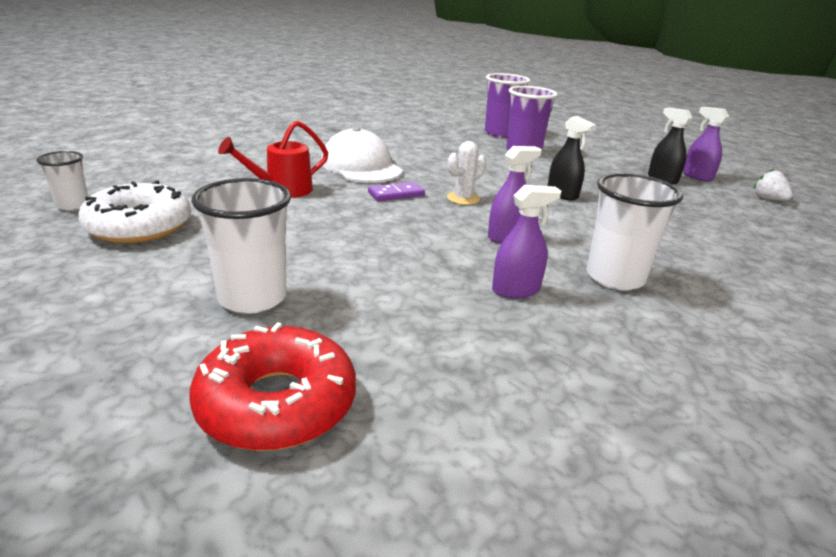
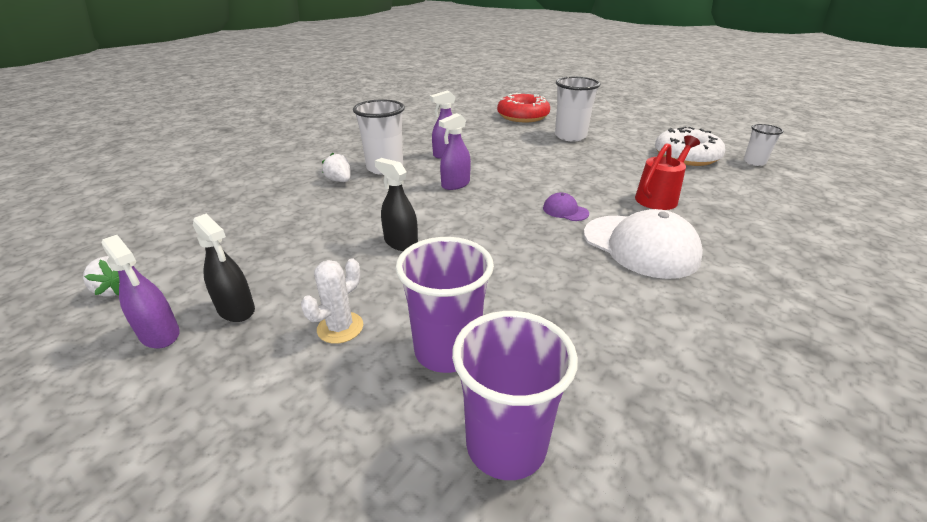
camera: 170 degrees right, 5 degrees up
purple domino [368,182,425,201] -> purple cap [543,193,589,221]
white cactus [447,141,486,205] -> white cactus moved to [301,259,363,344]
none -> white strawberry [322,153,351,182]

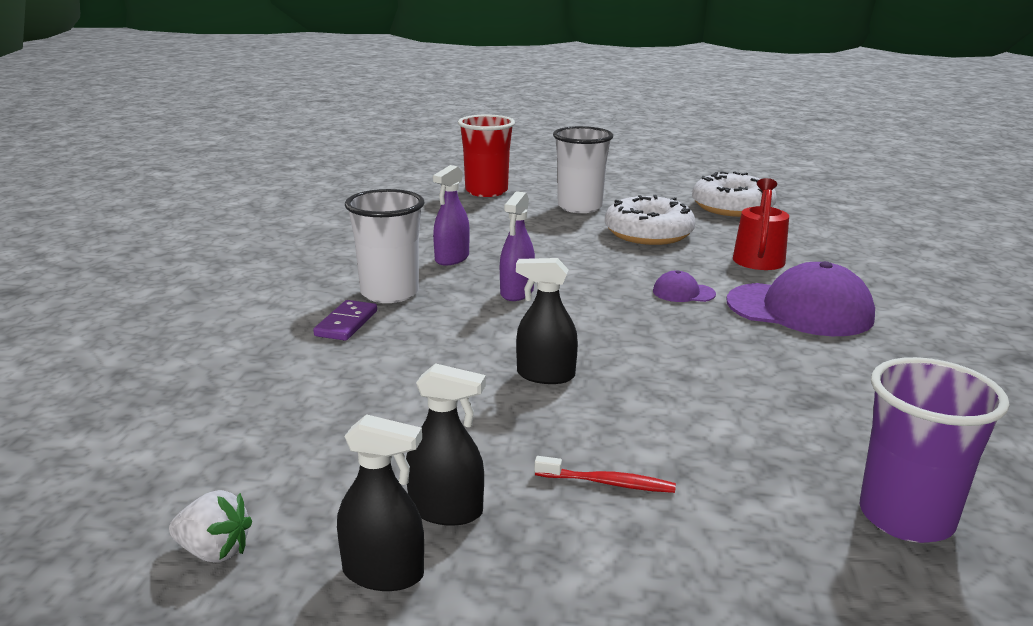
camera: 30 degrees left, 10 degrees down
purple spray bottle [101,235,180,349] -> black spray bottle [337,414,424,591]
white cactus [301,259,363,344] -> red toothbrush [534,456,676,493]
white strawberry [322,153,351,182] -> purple domino [313,300,377,341]
purple cup [395,237,494,373] -> none
red donut [497,93,550,122] -> red cup [458,114,515,197]
white cap [584,209,703,279] -> purple cap [727,261,875,336]
white cup [744,124,783,166] -> none
none -> white donut [605,195,695,245]

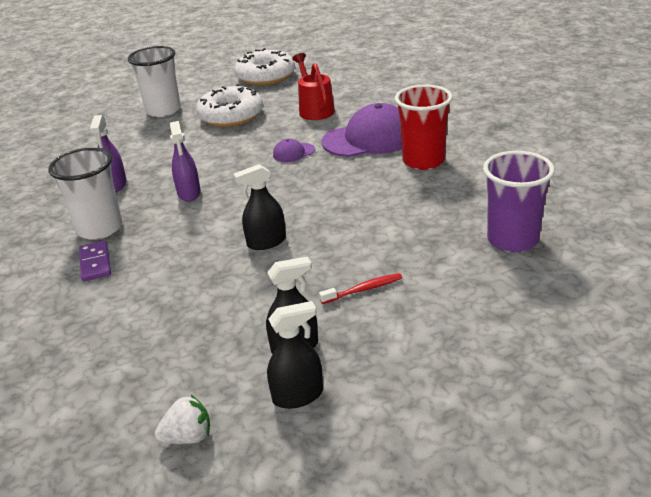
camera: 30 degrees left, 10 degrees up
red cup [458,114,515,197] -> red cup moved to [395,85,453,170]

